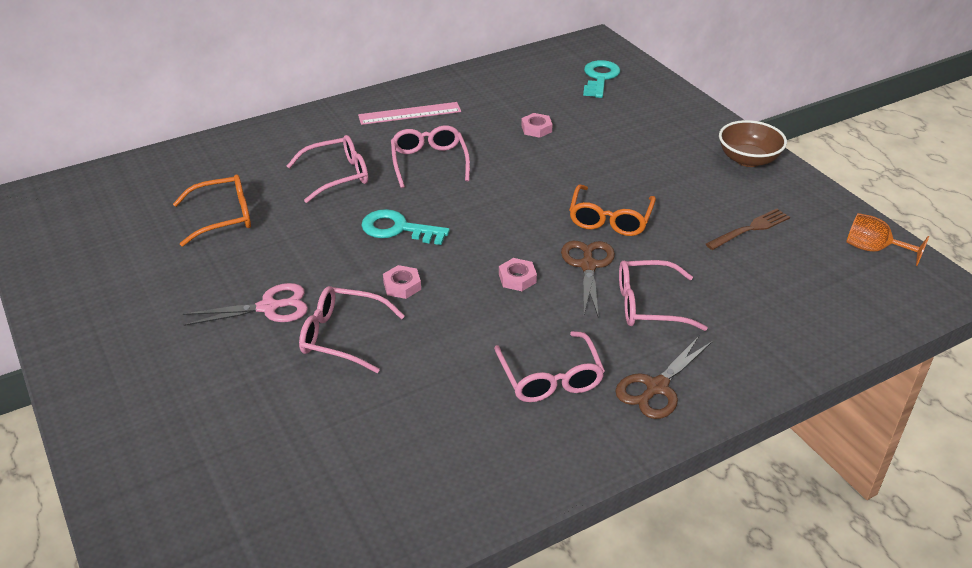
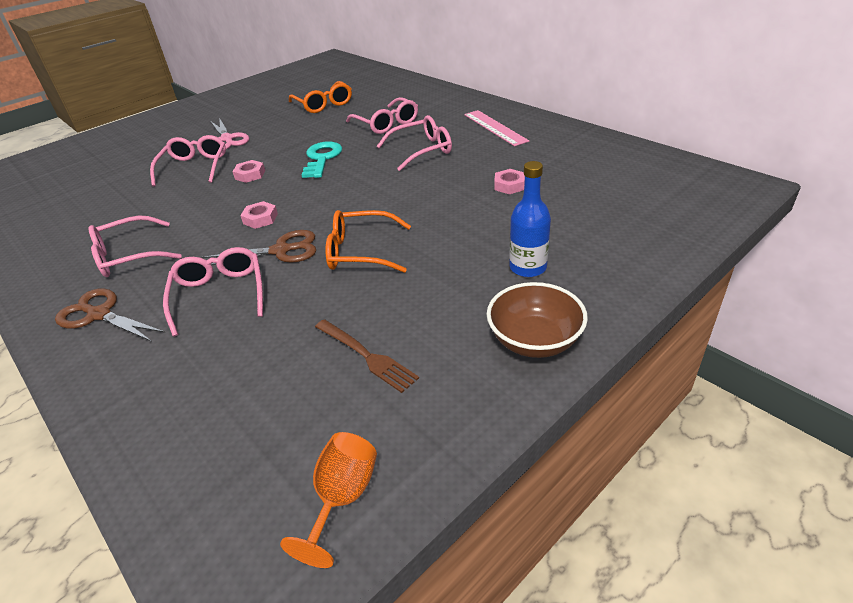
camera: 80 degrees right, 0 degrees up
turquoise key [583,60,620,98] -> none
none -> blue bottle [509,161,551,277]

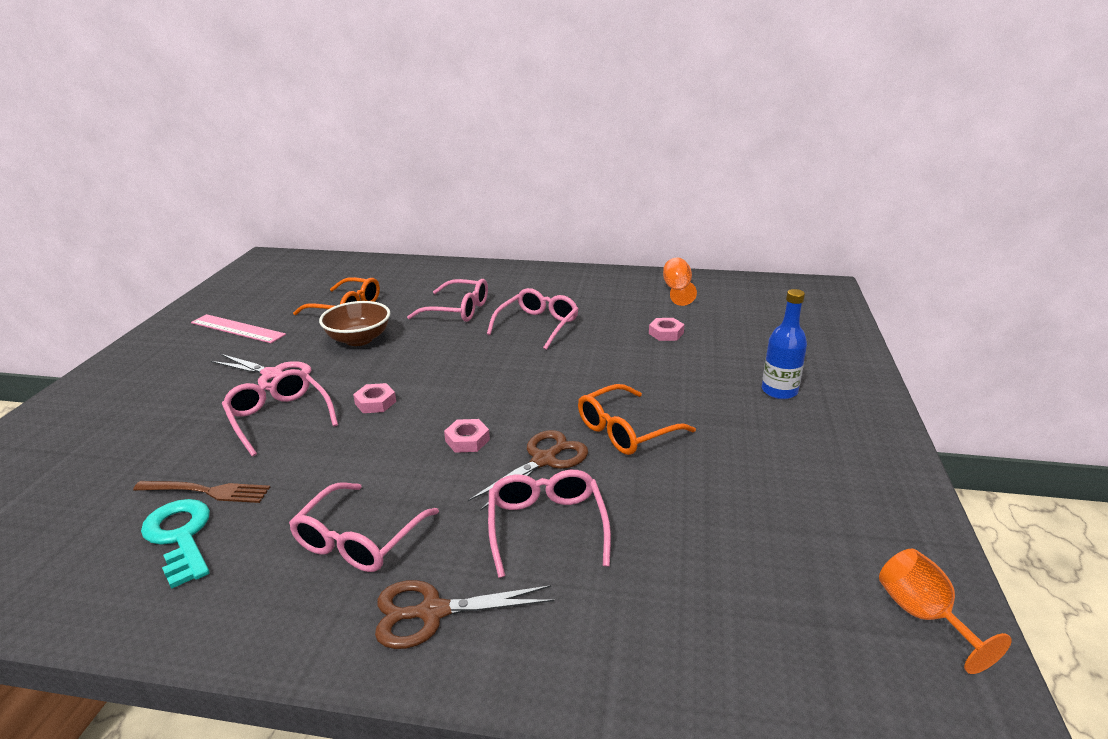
camera: 40 degrees left, 10 degrees down
pink glasses [163,247,263,337] -> pink glasses turned 45 degrees clockwise [488,470,611,578]
turquoise key [302,141,342,178] -> turquoise key moved to [141,499,210,589]
brown fork [315,319,419,393] -> brown fork moved to [133,481,270,503]
pink ruler [464,110,529,146] -> pink ruler moved to [191,314,286,343]
brown bowl [487,282,588,358] -> brown bowl moved to [319,301,390,346]
none -> orange goblet [663,258,697,306]

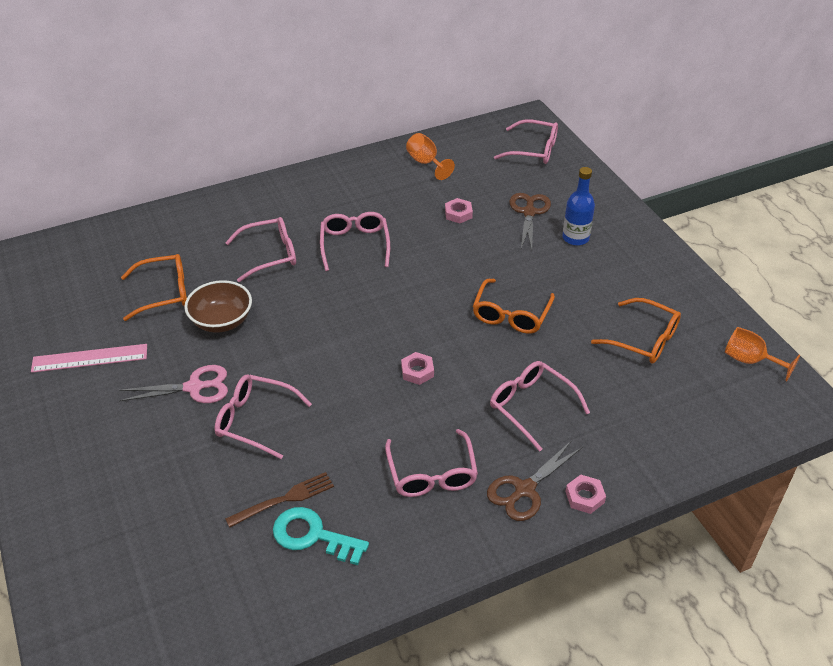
camera: 35 degrees left, 15 degrees up
pink nut [353,383,396,413] -> pink nut moved to [565,475,606,514]
brown scissors [468,430,588,510] -> brown scissors moved to [509,193,551,250]
none -> pink glasses [494,119,558,164]
none -> orange glasses [591,298,681,363]

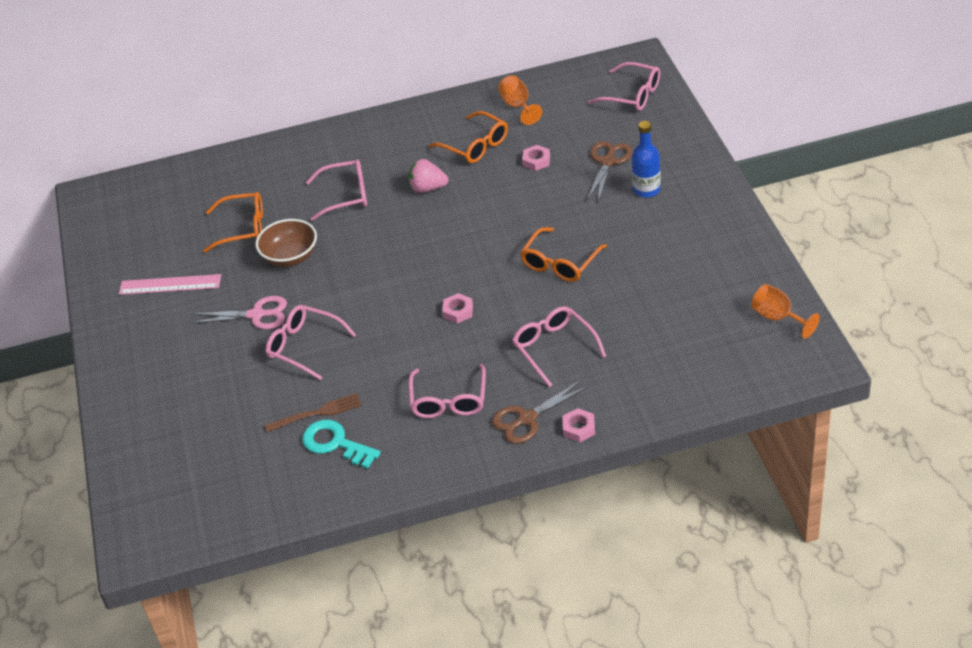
camera: 15 degrees right, 0 degrees up
pink glasses [320,212,390,271] -> pink strawberry [408,159,448,193]
orange glasses [591,298,681,363] -> orange glasses moved to [429,111,508,163]

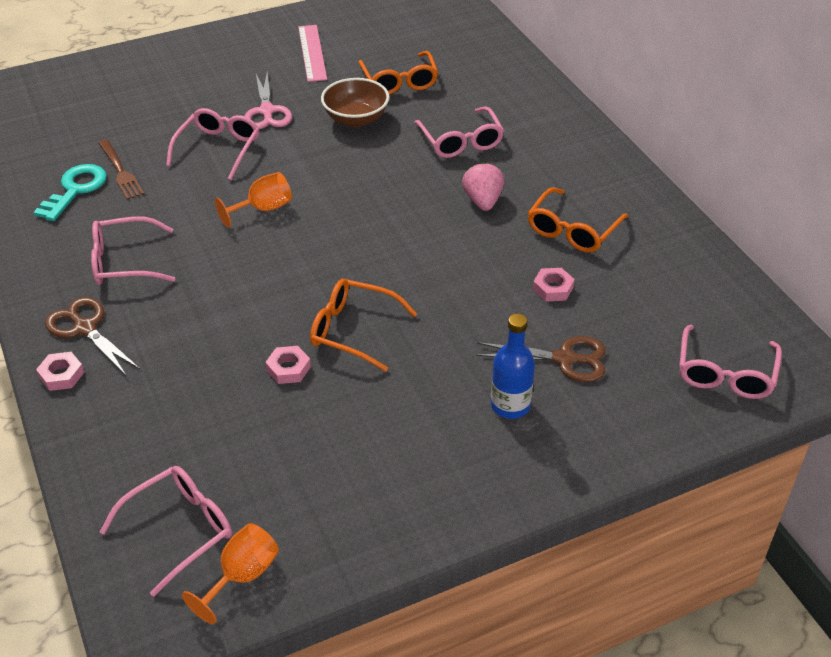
camera: 75 degrees right, 0 degrees up
pink nut [442,293,473,323] -> pink nut moved to [265,346,311,384]
orange goblet [498,75,542,125] -> orange goblet moved to [215,172,292,228]
pink glasses [512,306,606,388] -> pink glasses moved to [100,466,232,597]

